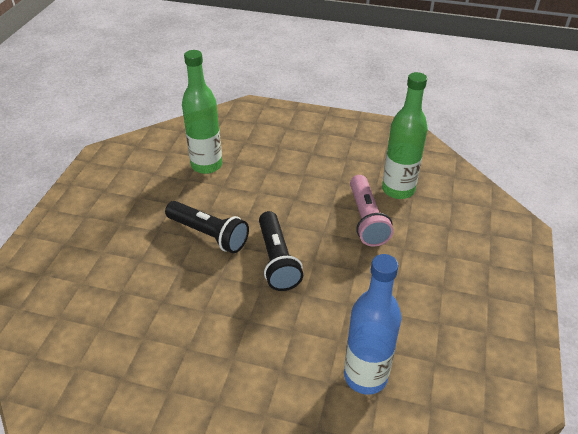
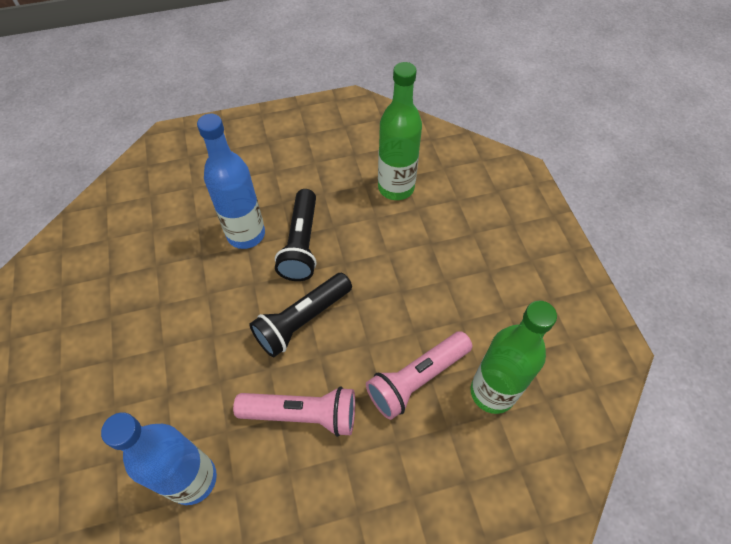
camera: 60 degrees right, 15 degrees up
none -> blue bottle [197,114,265,249]
none -> pink flashlight [233,387,355,437]

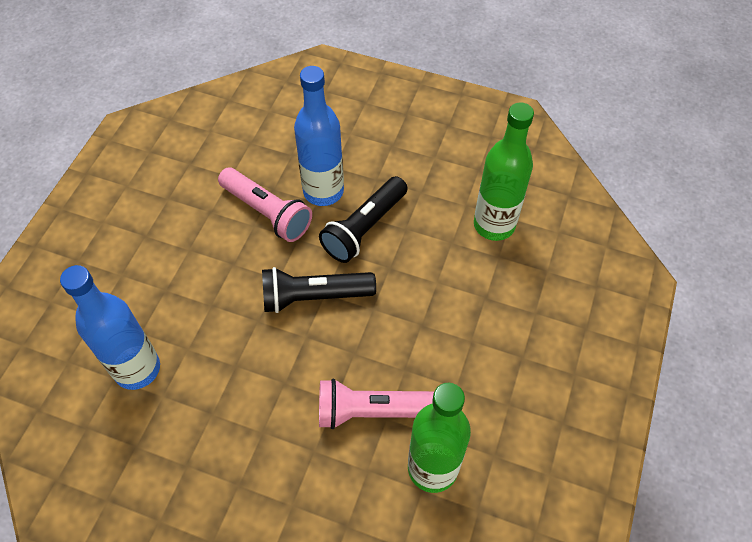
camera: 35 degrees right, 0 degrees up
pink flashlight [233,387,355,437] -> pink flashlight moved to [218,167,312,242]

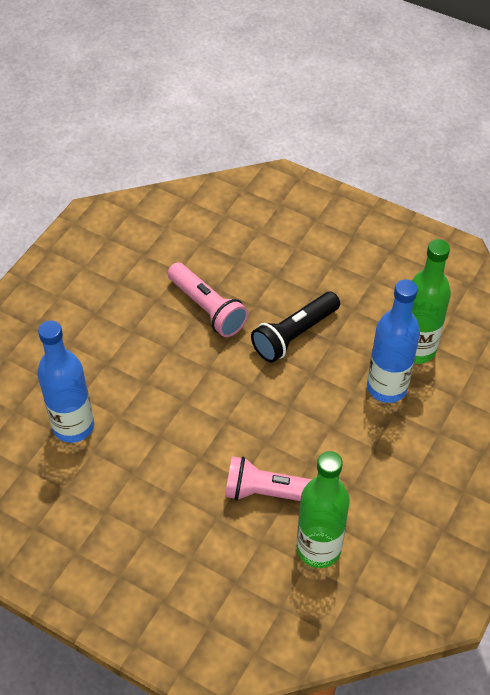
camera: 10 degrees right, 5 degrees down
black flashlight [262,267,376,313] -> none
blue bottle [294,66,344,206] -> blue bottle moved to [367,279,420,403]

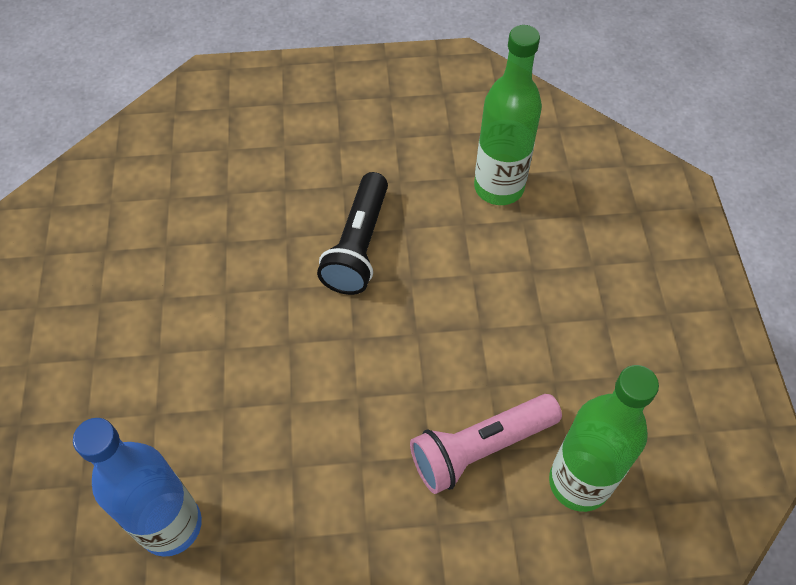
camera: 35 degrees left, 5 degrees up
pink flashlight [167,263,248,337] -> none
blue bottle [367,279,420,403] -> none

